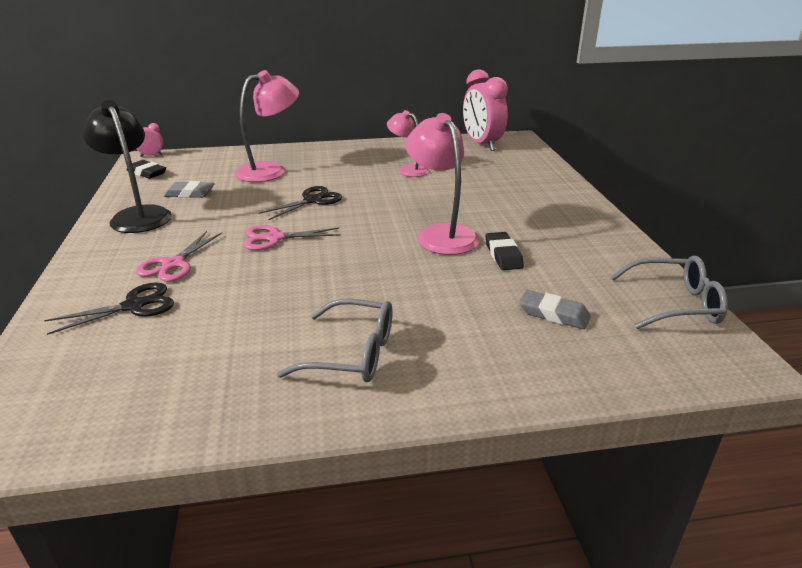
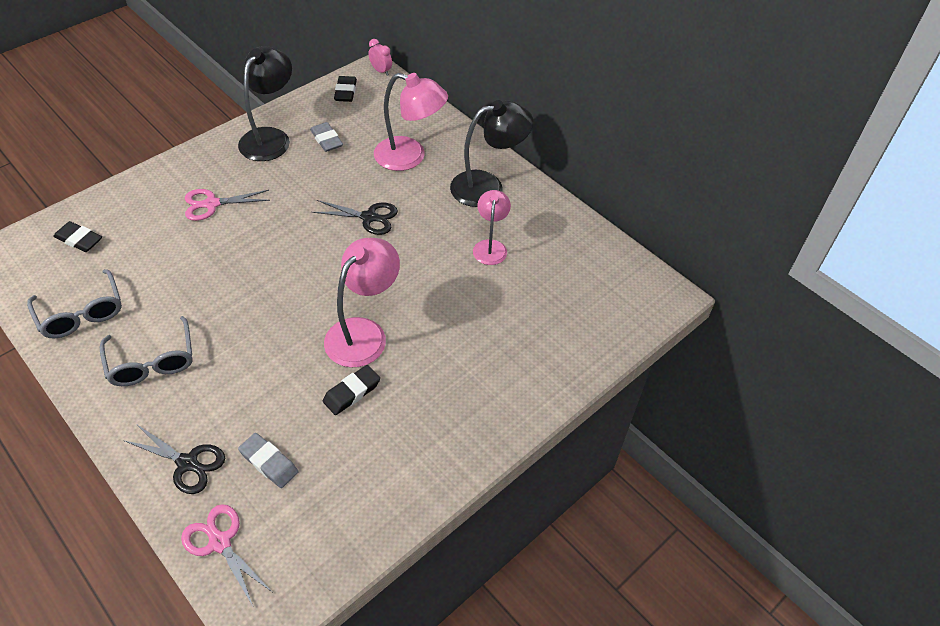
camera: 55 degrees right, 20 degrees up
black scissors [44,282,174,335] -> black scissors moved to [123,425,225,494]
pink scissors [244,225,341,251] -> pink scissors moved to [181,504,272,608]
pink clock [463,69,508,151] -> none
grey eraser [519,290,591,329] -> grey eraser turned 45 degrees counterclockwise [238,433,298,488]
grey glasses [611,256,728,329] -> grey glasses moved to [27,269,122,339]
none -> black eraser [53,221,102,252]
none -> black lamp [450,100,533,207]

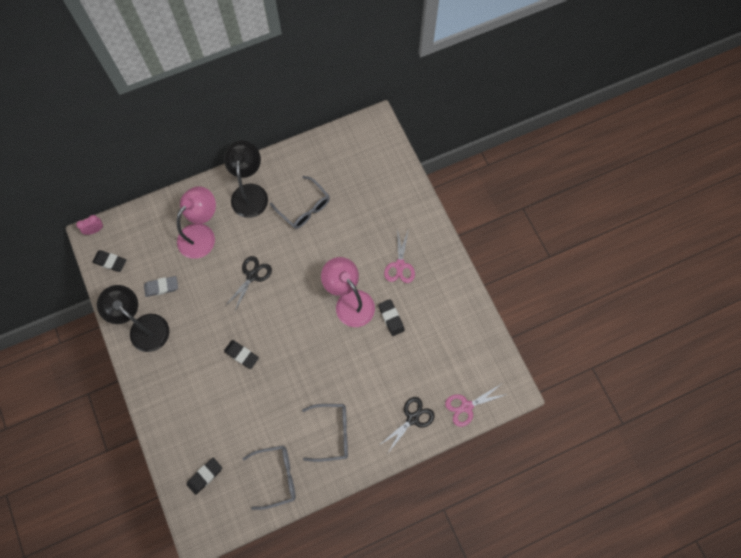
camera: 70 degrees left, 20 degrees up
pink scissors [185,189,270,221] -> pink scissors moved to [384,228,415,283]
grey eraser [238,433,298,488] -> none
pink lamp [473,190,511,265] -> grey glasses [270,176,330,229]
none -> black eraser [224,340,259,369]

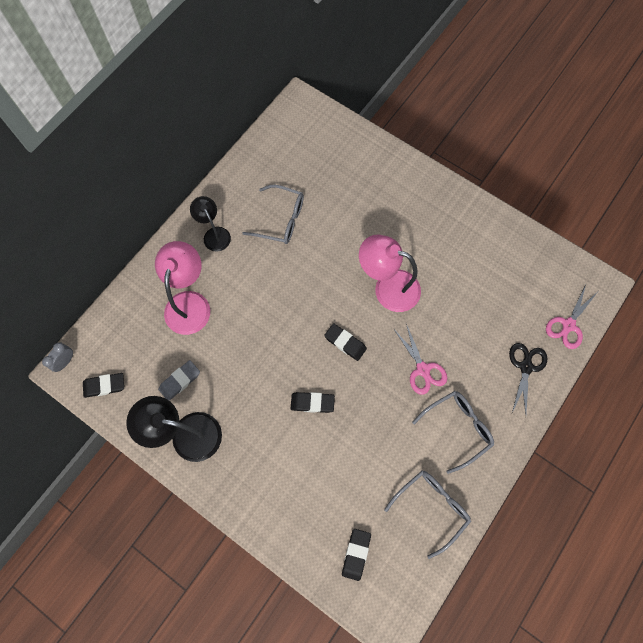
camera: 30 degrees left, 0 degrees up
pink clock [76,215,103,235] -> grey clock [42,342,73,372]
black lamp [224,141,268,218] -> black lamp [190,196,231,252], size x0.61
black scissors [225,256,272,313] -> none
black eraser [378,299,405,336] -> black eraser moved to [324,324,367,361]
pink scissors [384,228,415,283] -> pink scissors moved to [395,324,447,395]

